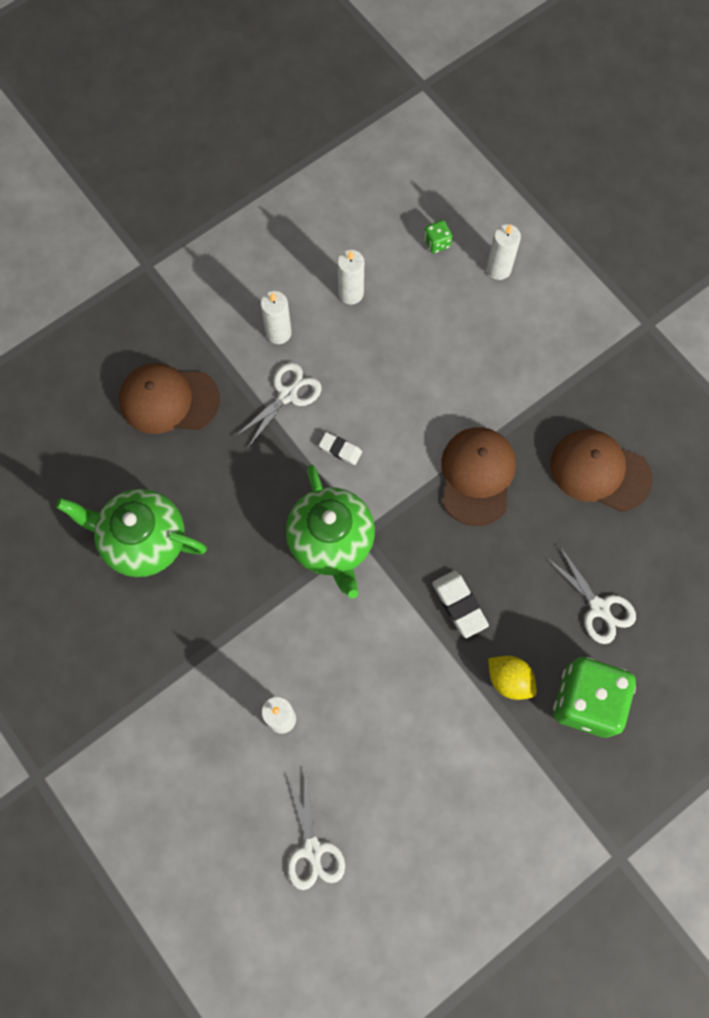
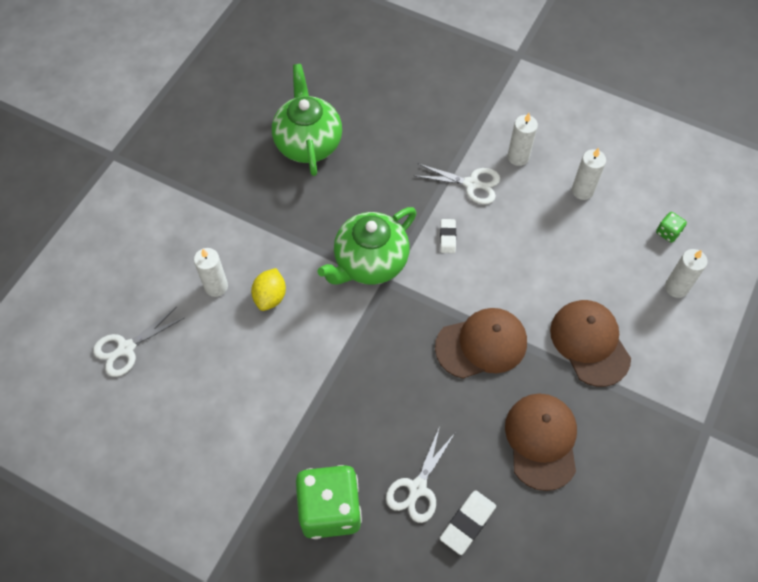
camera: 65 degrees right, 10 degrees down
brown cap [119,363,220,434] -> brown cap moved to [550,300,631,387]
white eraser [432,571,489,638] -> white eraser moved to [440,490,496,555]
yellow lemon [488,656,537,700] -> yellow lemon moved to [251,268,286,311]

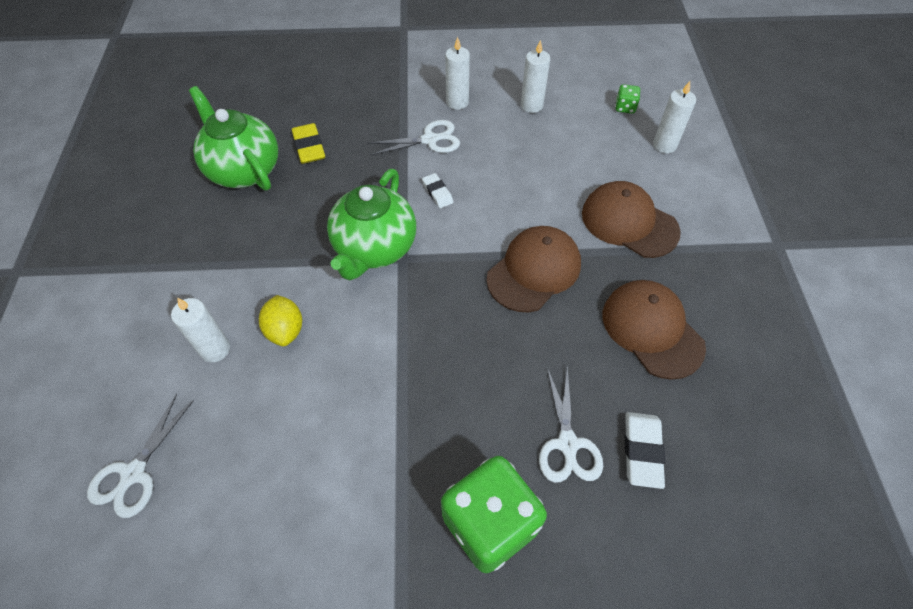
camera: 30 degrees left, 5 degrees down
none -> yellow eraser [292,123,325,164]

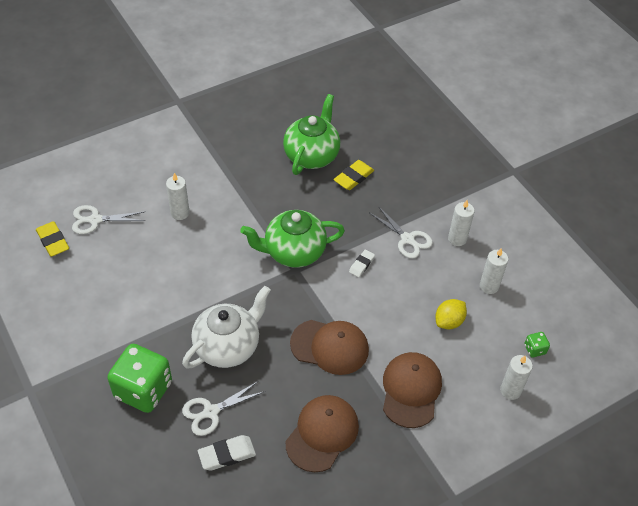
camera: 60 degrees right, 5 degrees down
yellow lemon [259,295,302,346] -> yellow lemon moved to [435,299,467,329]
none -> yellow eraser [36,221,69,257]
none -> white teapot [182,286,271,369]

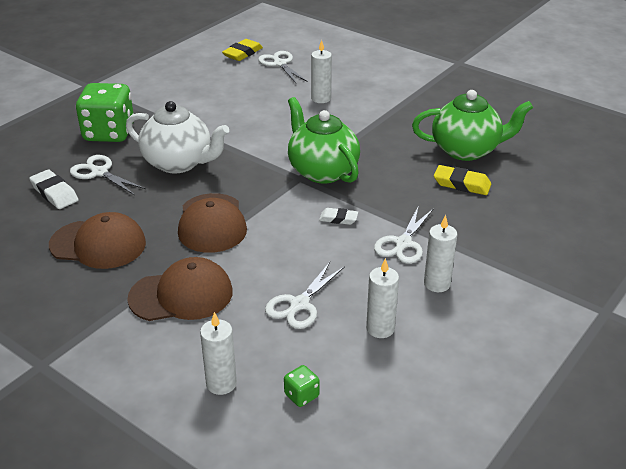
camera: 70 degrees right, 15 degrees down
yellow lemon [435,299,467,329] -> white scissors [265,262,345,329]

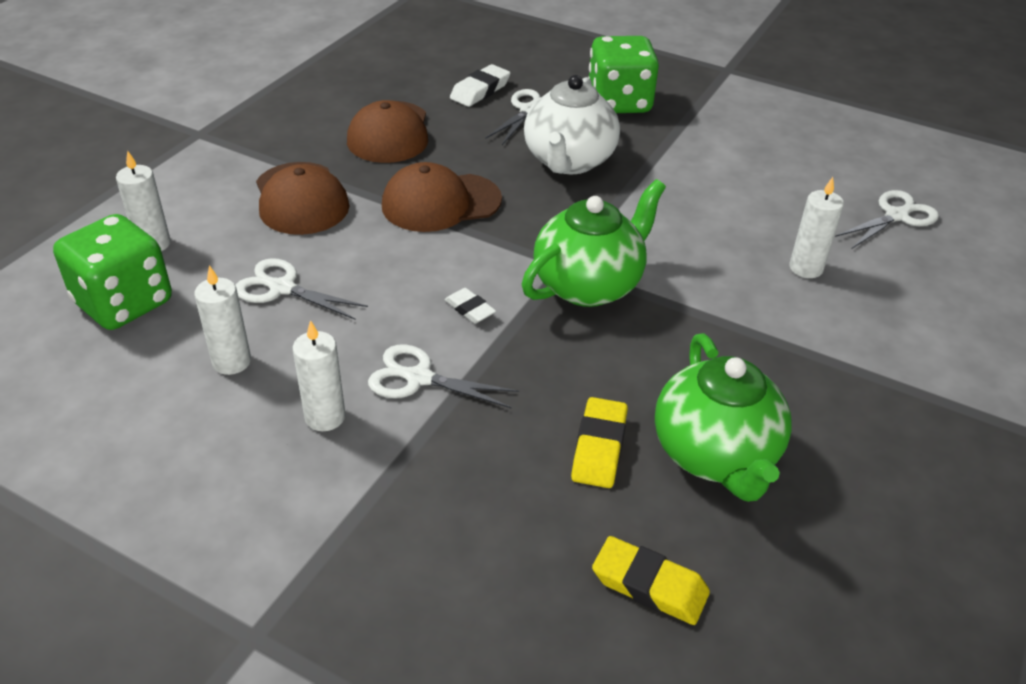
camera: 80 degrees right, 5 degrees up
yellow eraser [222,39,263,61] -> yellow eraser moved to [592,536,710,625]
green dice [284,365,320,407] -> green dice [53,214,172,330], size x2.42
white eraser [319,208,358,225] -> white eraser turned 45 degrees counterclockwise [445,288,496,324]

